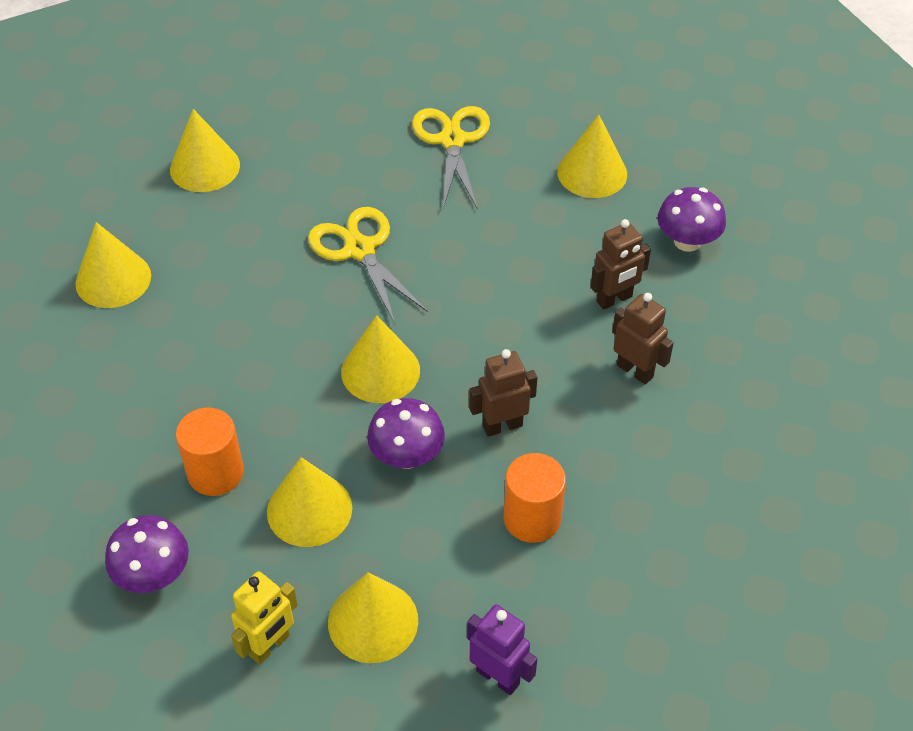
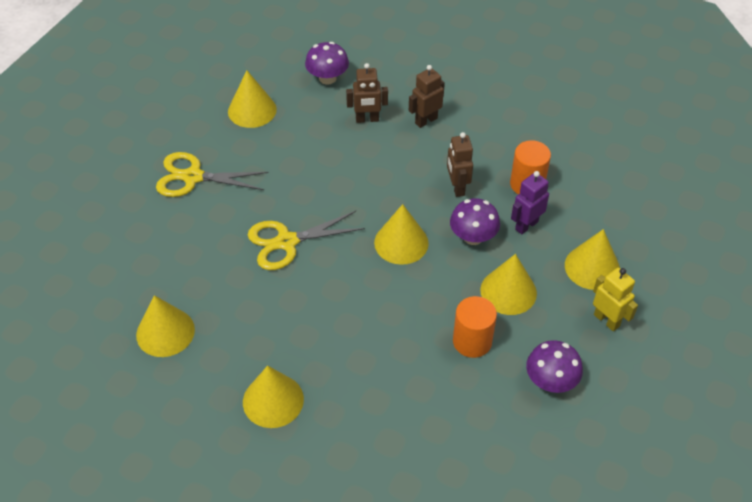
camera: 80 degrees left, 0 degrees up
purple robot [467,604,537,695] -> purple robot moved to [511,171,549,234]
brown robot [590,219,651,310] -> brown robot turned 105 degrees clockwise [346,63,388,123]

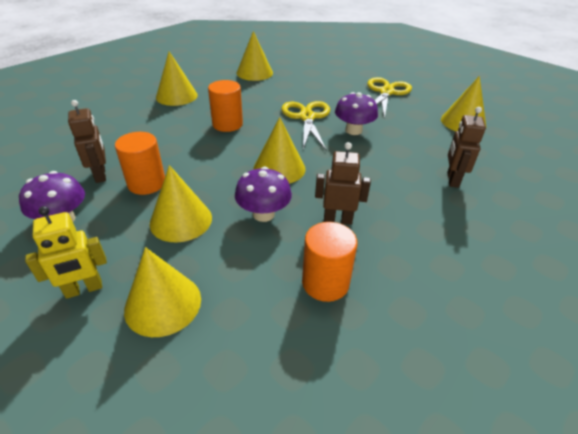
camera: 105 degrees right, 10 degrees down
purple mushroom [305,42,349,85] -> purple mushroom moved to [335,92,378,135]
brown robot [409,65,445,128] -> brown robot moved to [68,100,106,183]
purple robot [511,171,549,234] -> none
none -> orange cylinder [208,80,243,132]

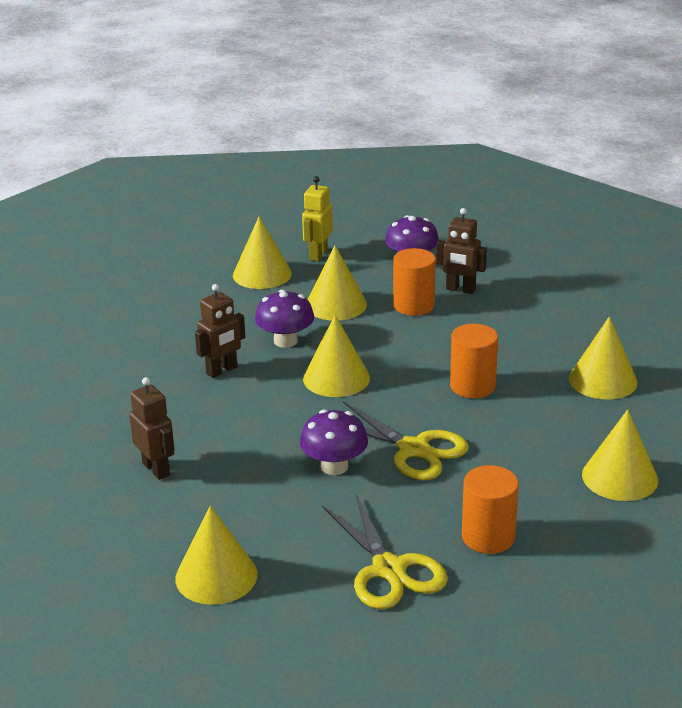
camera: 135 degrees right, 10 degrees down
orange cylinder [302,222,358,302] -> orange cylinder moved to [462,465,519,554]

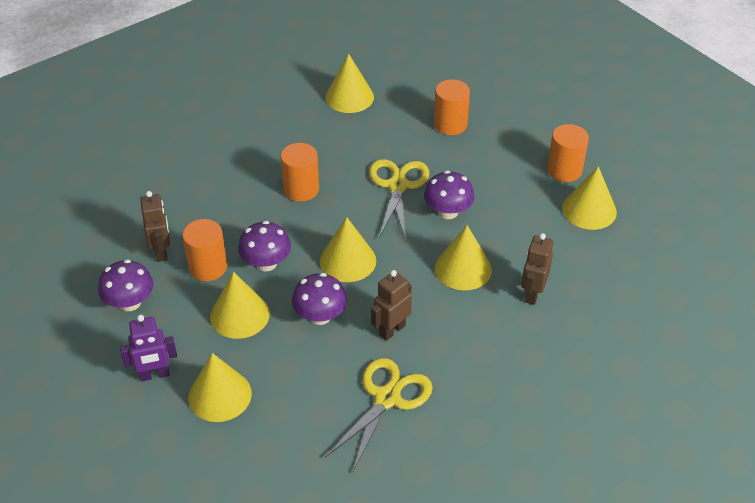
camera: 125 degrees left, 15 degrees up
brown robot [195,284,245,378] -> brown robot turned 60 degrees counterclockwise [371,270,412,341]
yellow robot [302,176,333,261] -> purple robot [120,315,177,382]
yellow scissors [322,494,448,609] -> yellow scissors moved to [325,358,433,473]
yellow cone [569,316,637,399] -> yellow cone moved to [435,225,492,291]
none -> purple mushroom [238,221,291,271]
none -> orange cylinder [547,124,589,182]

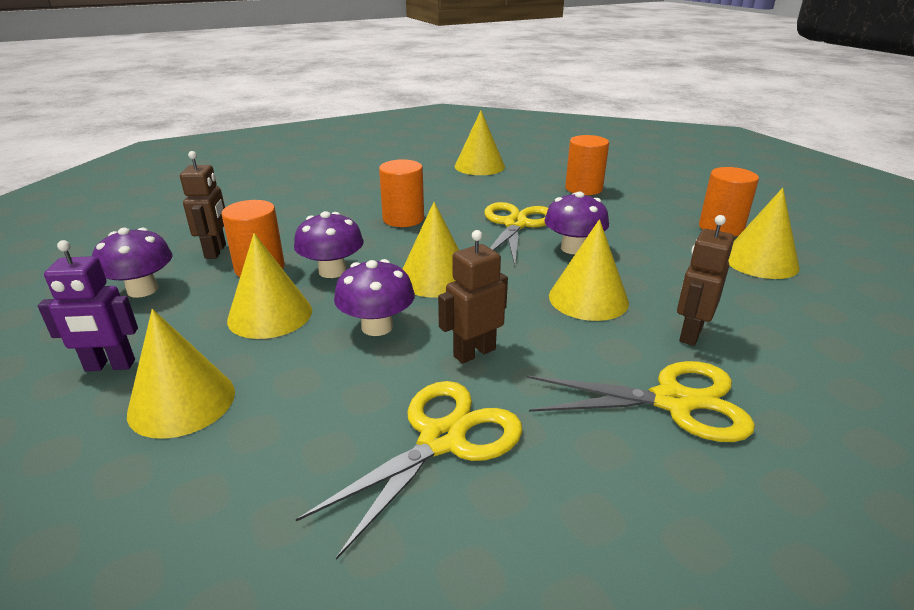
camera: 10 degrees right, 15 degrees down
none -> yellow scissors [527,361,755,442]

